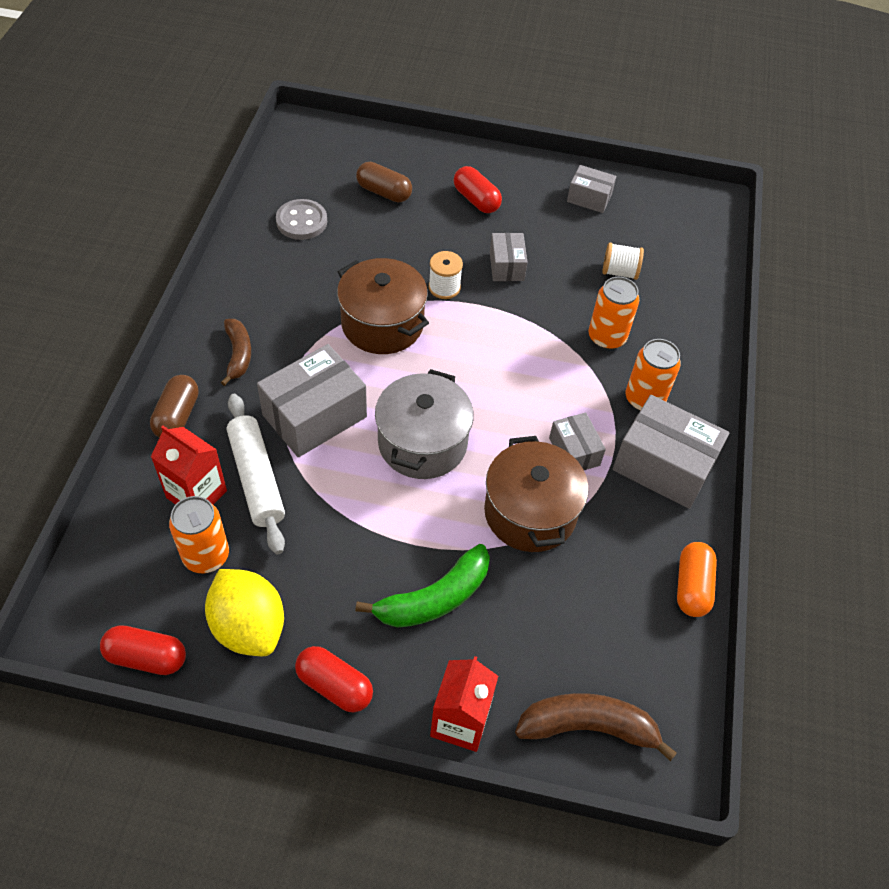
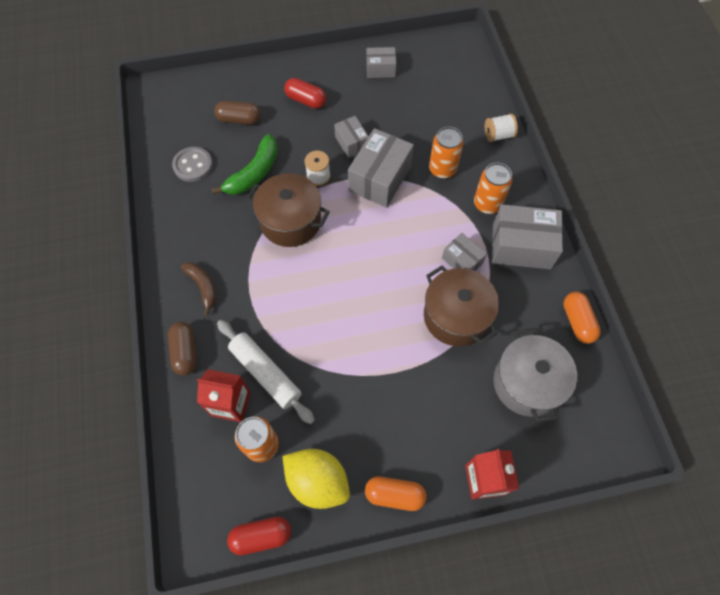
camera: 20 degrees left, 10 degrees up
grey box [257,344,367,457] -> grey box moved to [348,128,414,208]
red capsule [295,646,373,712] -> orange capsule [365,476,426,511]
green banana [355,544,490,628] -> green banana moved to [211,134,278,195]
grey pot [375,369,474,479] -> grey pot moved to [493,328,577,422]
brown banana [515,693,677,761] -> none
white spool [602,243,644,280] -> white spool moved to [485,114,518,142]

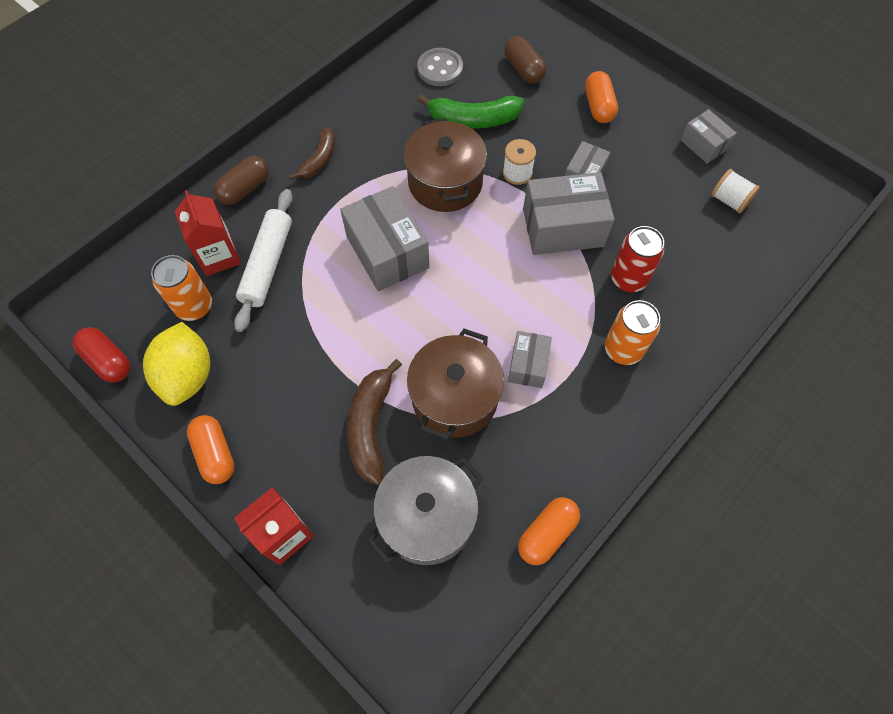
camera: 55 degrees right, 0 degrees up
red capsule [284,78,327,109] -> orange capsule [585,71,618,123]
orange can [429,127,464,179] -> red can [611,226,664,292]
white spool [485,114,518,142] -> white spool moved to [711,169,760,213]
grey box [492,204,563,269] -> grey box moved to [340,186,429,291]
none -> brown banana [347,359,402,485]

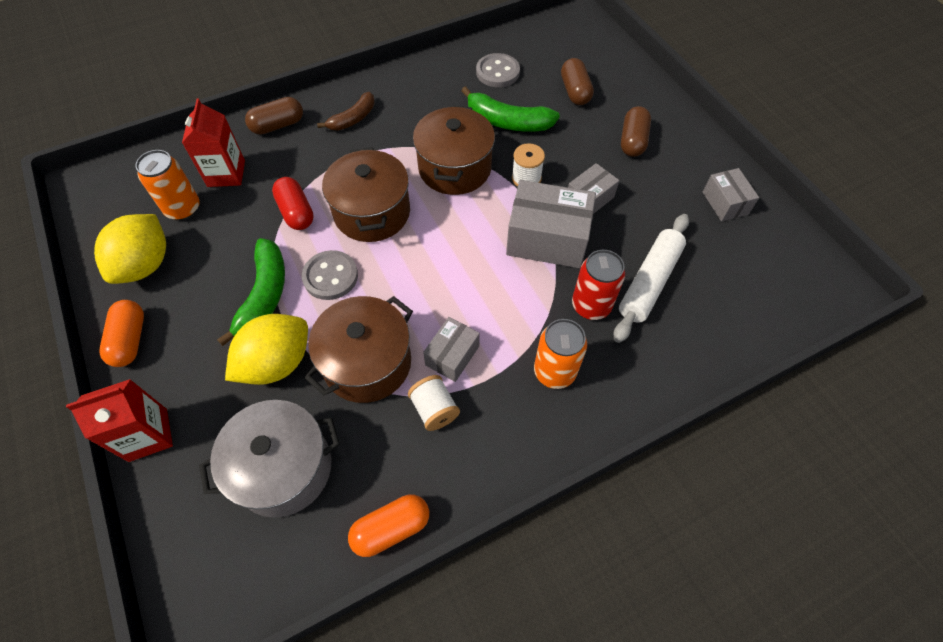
camera: 20 degrees right, 5 degrees down
red capsule [73,327,130,383] -> red capsule moved to [272,177,314,230]
white rolling pin [234,189,293,332] -> white rolling pin moved to [614,214,689,343]
grey box [340,186,429,291] -> brown pot [322,147,410,242]
brown banana [347,359,402,485] -> yellow lemon [225,314,308,385]
orange capsule [585,71,618,123] -> brown capsule [621,106,651,157]
white spool [711,169,760,213] -> white spool moved to [408,375,460,431]
none -> green banana [217,238,285,346]
none -> grey button [302,250,358,300]

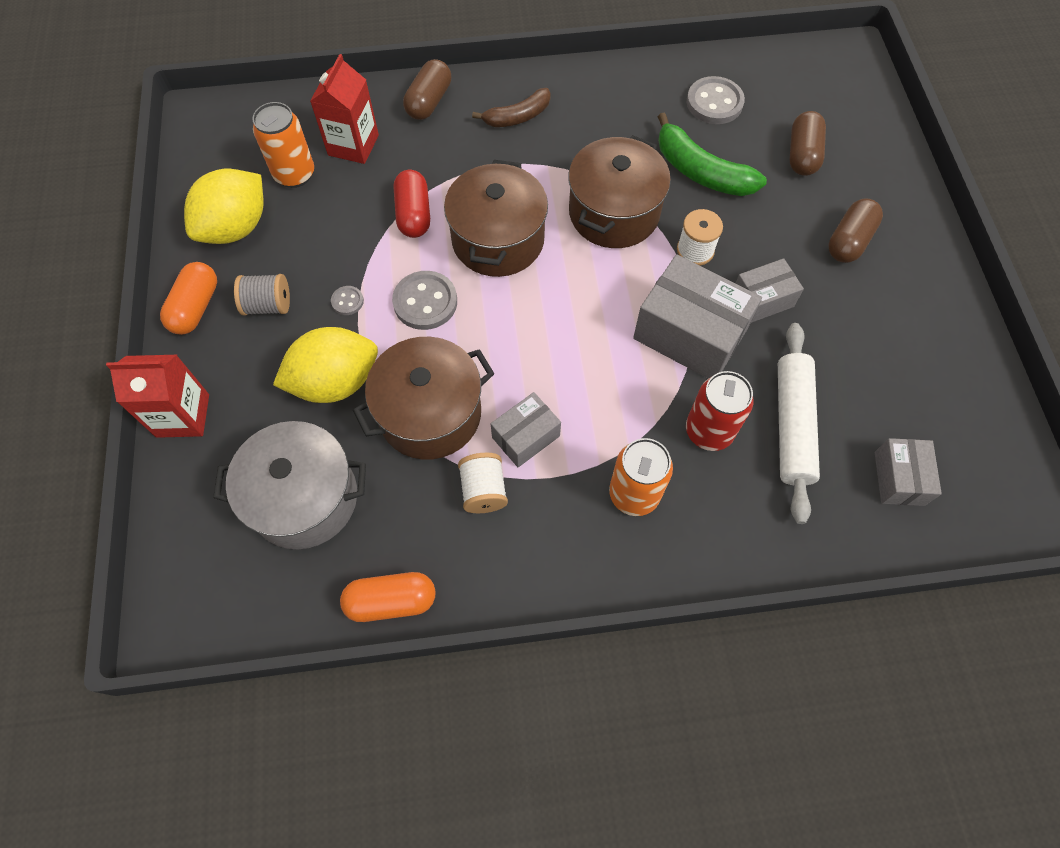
camera: 20 degrees right, 5 degrees up
green banana [217,238,285,346] -> grey button [331,286,364,315]
brown capsule [245,97,303,135] -> brown capsule turned 60 degrees counterclockwise [403,59,451,120]
white rolling pin [614,214,689,343] -> white rolling pin turned 45 degrees counterclockwise [778,323,820,524]
grey box [703,168,759,221] -> grey box moved to [875,438,942,506]
none -> grey spool [234,274,290,315]

